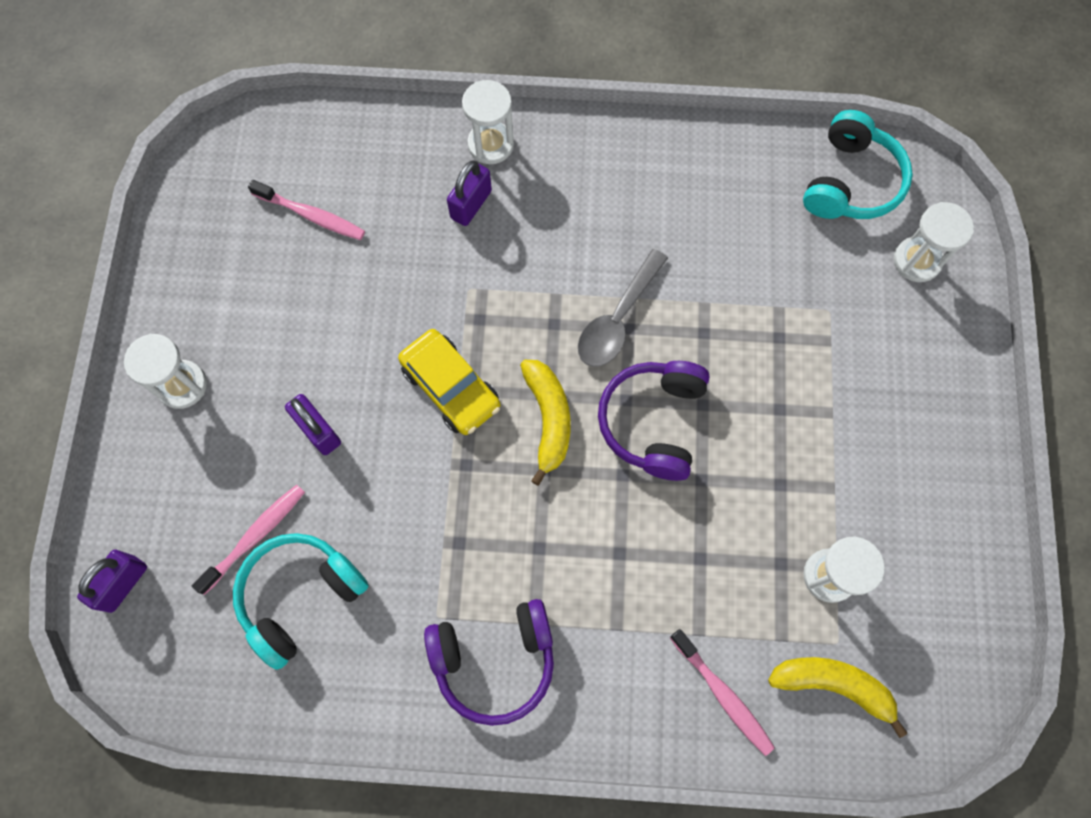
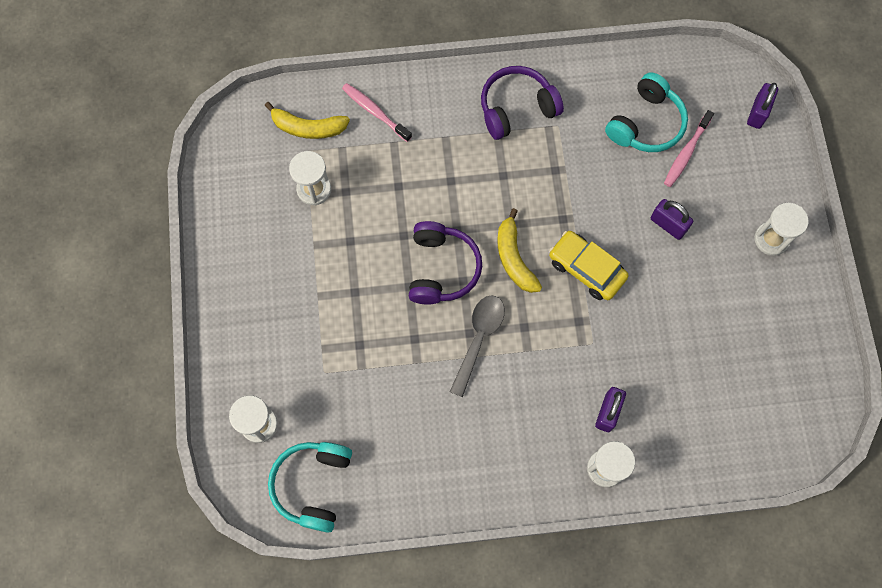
camera: 170 degrees right, 0 degrees up
pink toothbrush [248,180,365,240] -> none

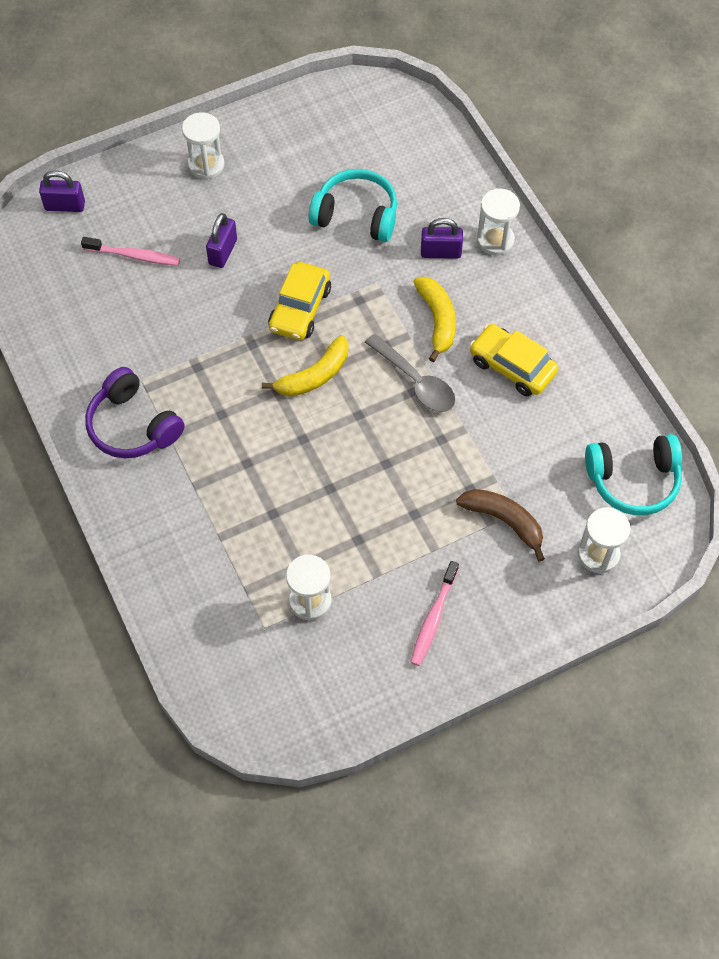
camera: 110 degrees left, 10 degrees down
yellow banana [264,102,350,139] -> yellow banana moved to [413,277,456,362]
pink toothbrush [342,83,412,142] -> pink toothbrush moved to [411,561,459,666]
purple headphones [409,221,482,305] -> none
grey spoon [450,295,505,397] -> grey spoon turned 135 degrees counterclockwise [365,334,455,412]
turquoise headphones [605,72,688,152] -> turquoise headphones moved to [309,169,397,242]
none -> brown banana [456,489,545,561]
none -> yellow car [470,324,558,396]

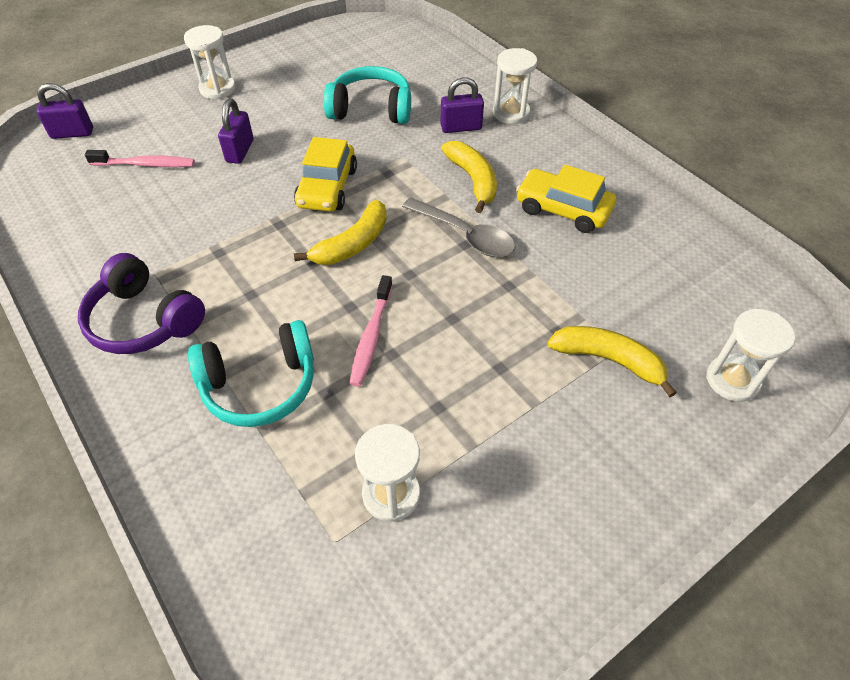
camera: 10 degrees left, 10 degrees down
pink toothbrush [411,561,459,666] -> pink toothbrush moved to [349,275,393,387]
brown banana [456,489,545,561] -> yellow banana [547,326,677,397]
turquoise headphones [585,434,682,515] -> turquoise headphones moved to [188,320,314,427]

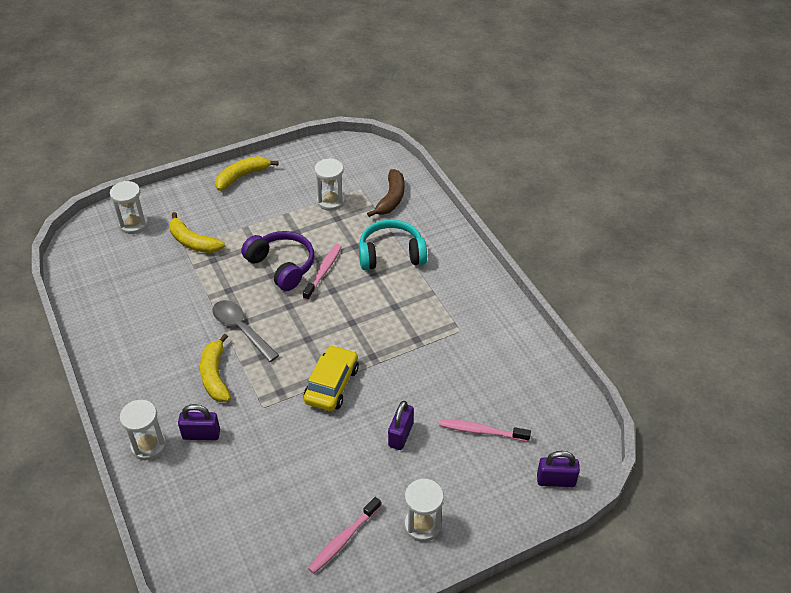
camera: 170 degrees left, 5 degrees down
purple headphones [78,253,205,354] -> purple headphones moved to [241,231,314,291]
yellow banana [294,200,387,265] -> yellow banana moved to [215,156,279,191]
turquoise headphones [324,66,411,124] -> none
yellow car [516,165,616,233] -> none
none -> pink toothbrush [308,497,381,574]
none -> brown banana [367,169,404,217]

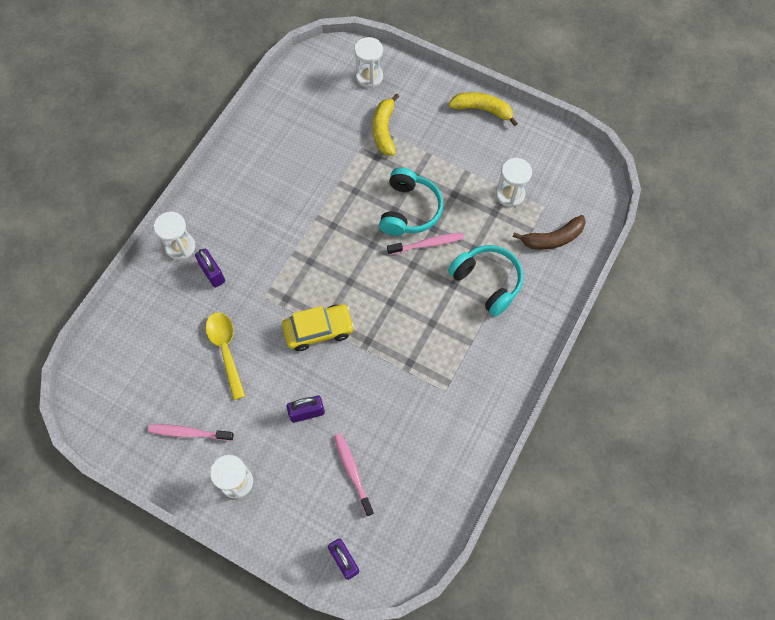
camera: 55 degrees right, 20 degrees up
yellow banana [200,333,231,402] -> none
grey spoon [213,300,279,362] -> none
purple headphones [241,231,314,291] -> turquoise headphones [379,168,443,236]
none -> yellow spoon [206,312,245,400]

